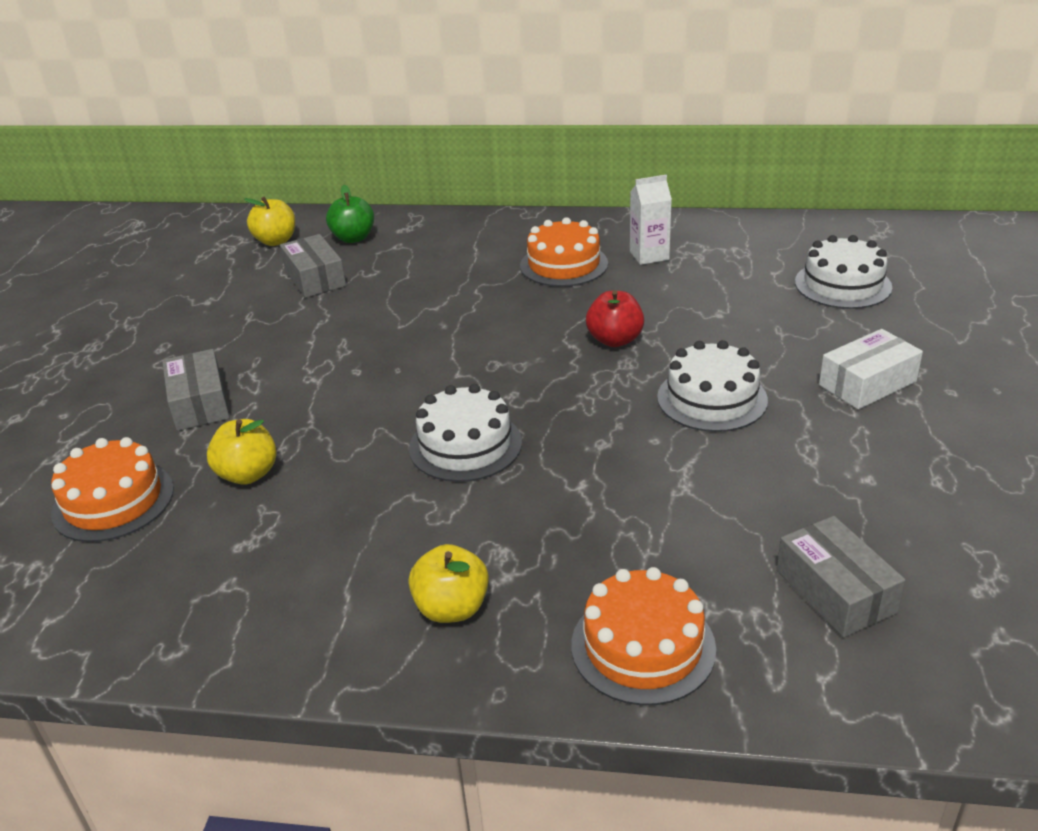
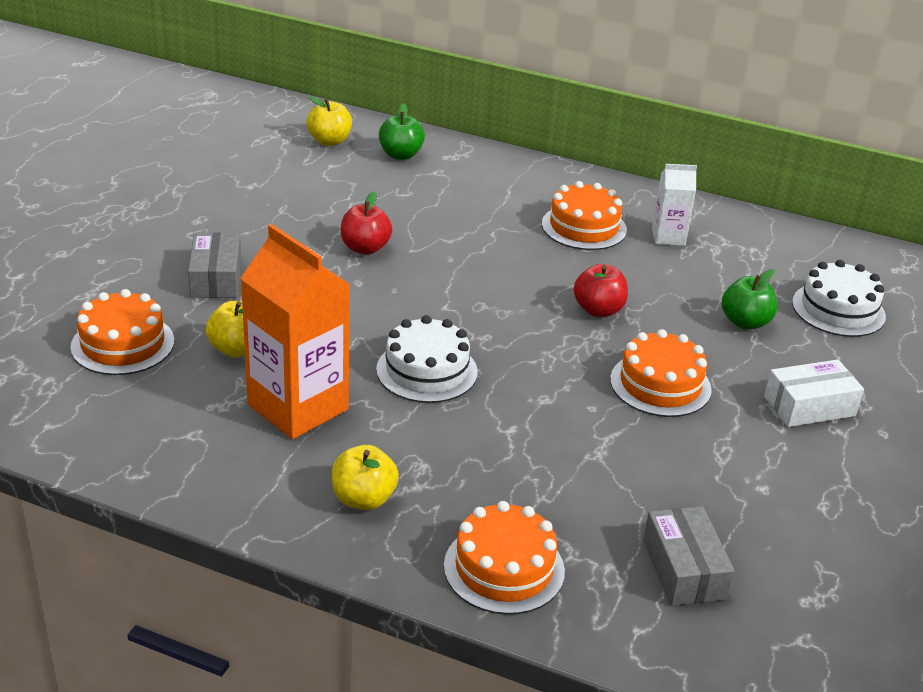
camera: 10 degrees right, 0 degrees up
grey box [280,234,346,298] -> none
white cake [657,340,768,432] -> orange cake [610,329,712,417]
none -> orange carton [240,224,350,439]
none -> red apple [341,192,392,254]
none -> green apple [722,269,777,330]

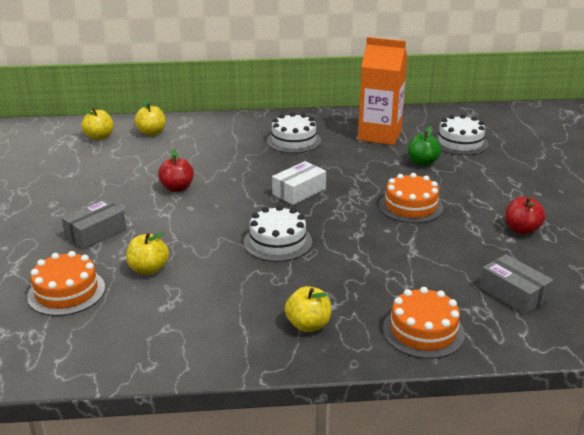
camera: 25 degrees left, 5 degrees down
grey box [188,232,241,298] -> grey box turned 75 degrees clockwise [62,199,126,249]
orange carton [240,224,350,439] -> orange carton moved to [358,37,407,145]
green apple [379,103,425,160] -> yellow apple [134,99,166,136]
orange cake [542,181,627,250] -> white cake [267,112,321,153]
red apple [574,264,628,317] -> red apple moved to [505,197,546,235]
white carton [652,164,697,246] -> none
white box [764,359,864,427] -> white box moved to [272,161,326,205]

